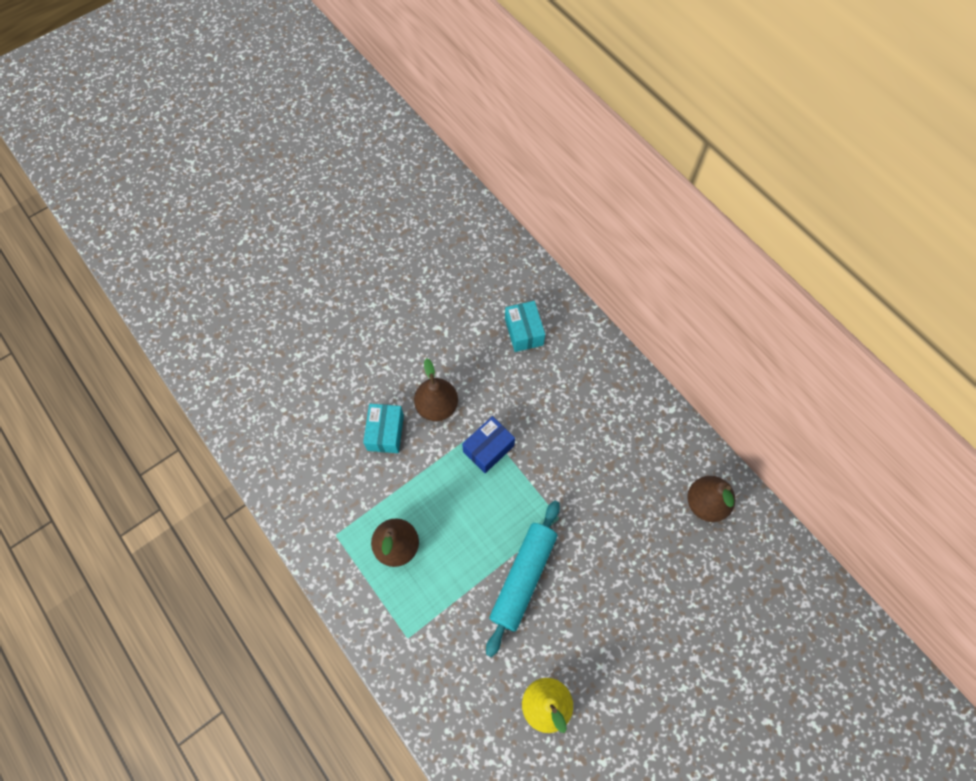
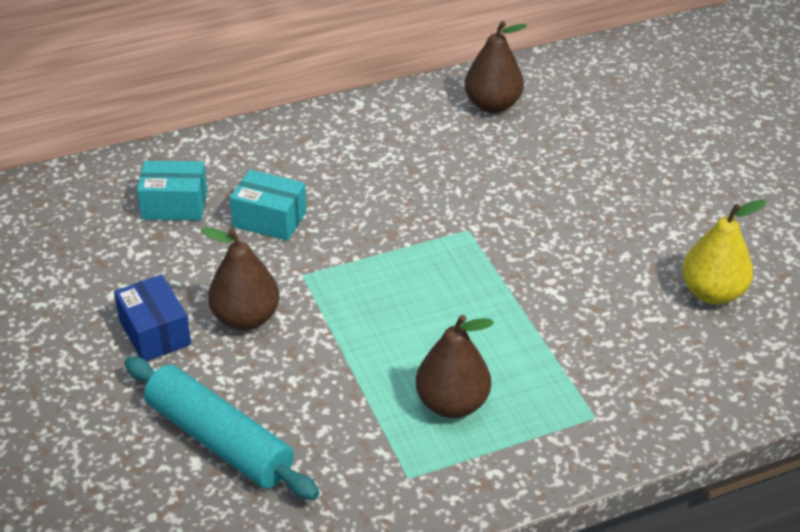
camera: 75 degrees left, 25 degrees down
turquoise box [363,404,404,453] -> turquoise box moved to [230,170,307,241]
blue box [462,416,515,473] -> blue box moved to [114,274,191,361]
turquoise rolling pin [486,501,560,657] -> turquoise rolling pin moved to [124,357,319,500]

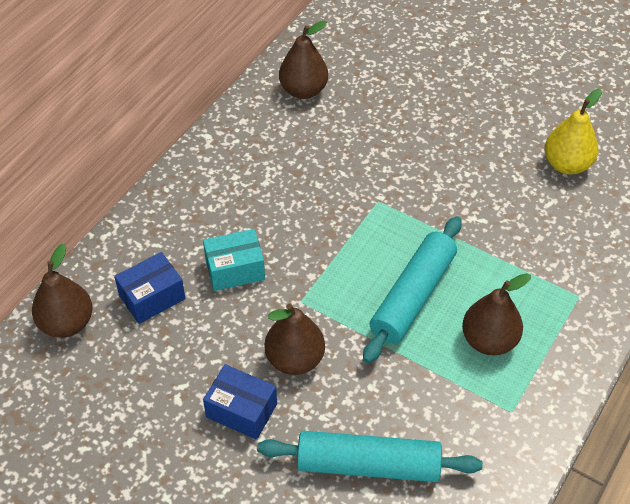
camera: 35 degrees left, 10 degrees up
turquoise box [137,161,207,221] -> blue box [114,252,186,324]
none -> brown pear [32,244,93,338]
none -> turquoise rolling pin [363,216,462,363]

